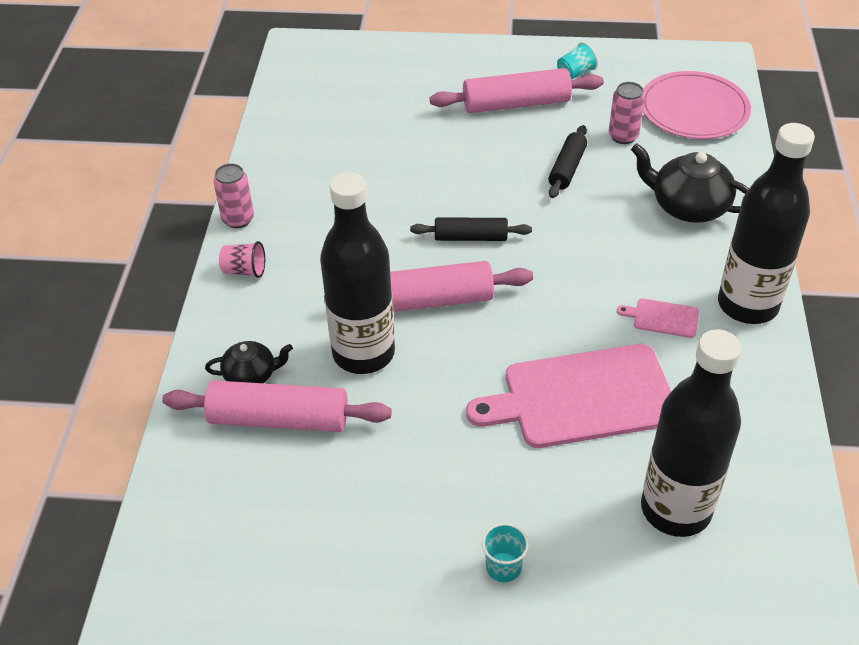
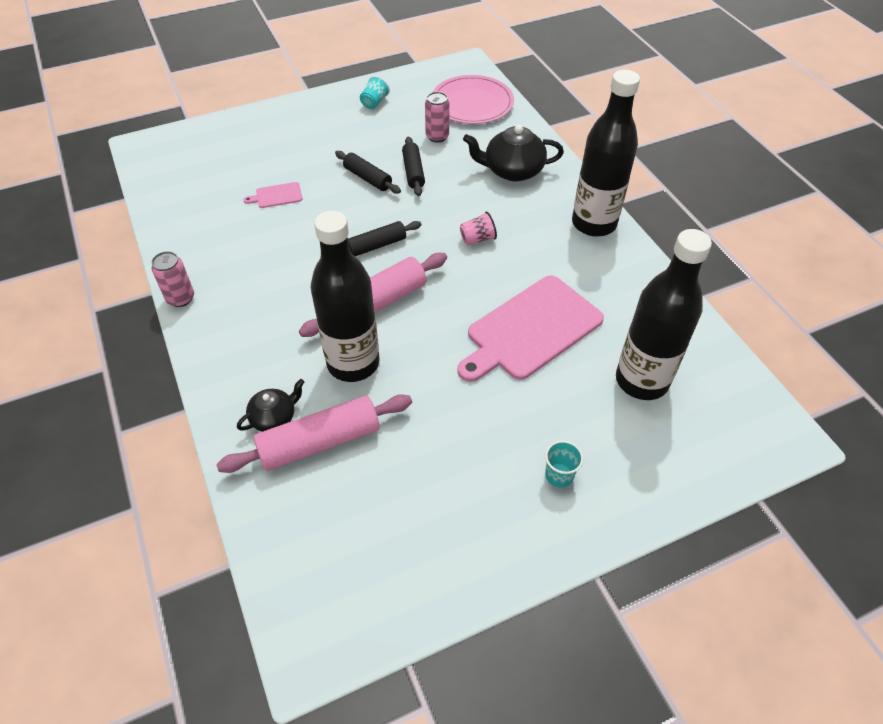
camera: 30 degrees left, 5 degrees up
pink cup [219,241,265,278] -> pink cup moved to [460,212,497,246]
pink rolling pin [430,68,604,113] -> none
pink cutting board [617,299,699,338] -> pink cutting board moved to [244,182,303,208]
none -> black rolling pin [335,151,401,194]

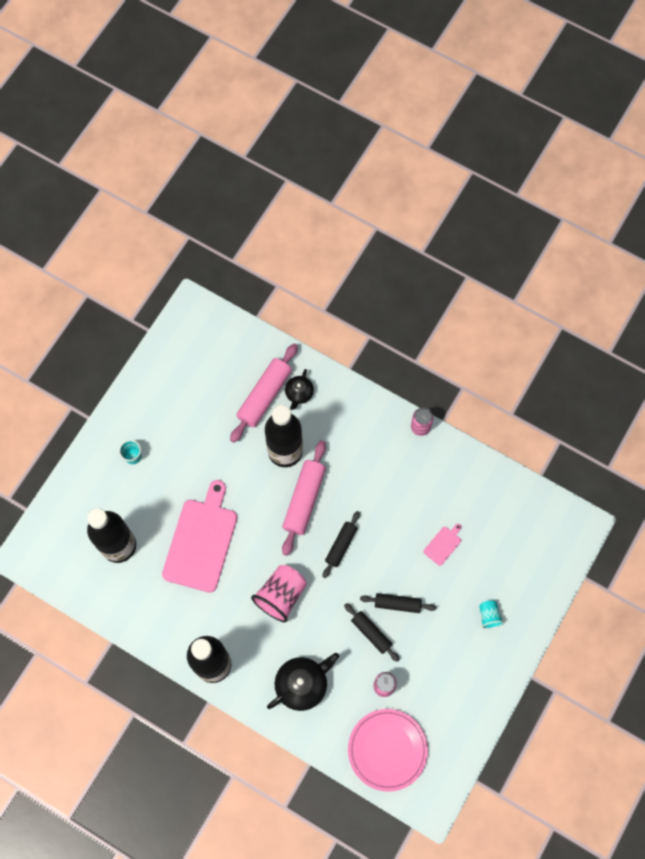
camera: 145 degrees right, 20 degrees up
turquoise cup [360,76,390,109] -> turquoise cup moved to [479,600,504,629]
pink cup [460,212,497,246] -> pink cup [251,565,307,622], size x1.91

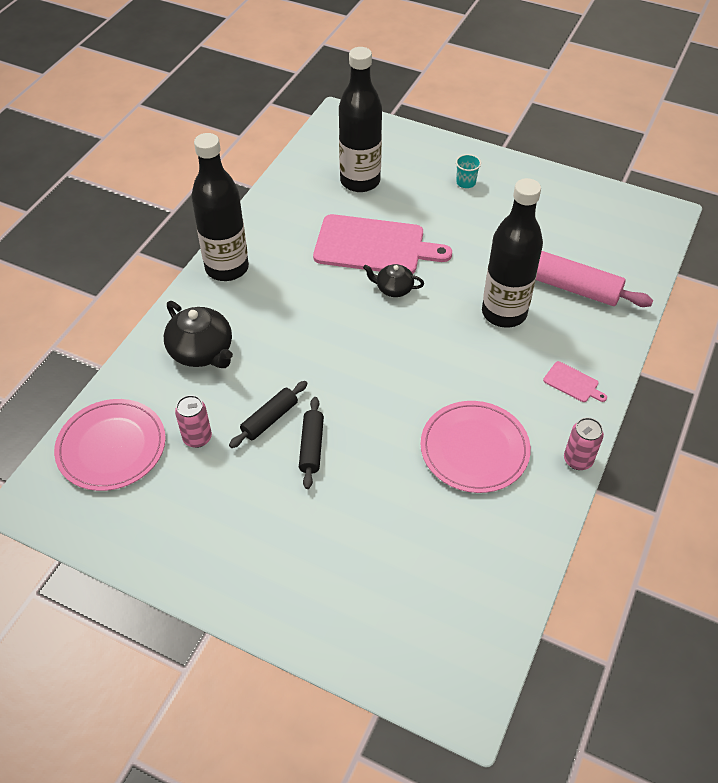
camera: 85 degrees right, 20 degrees down
pink cup [251,565,307,622] -> none
pink rolling pin [282,441,326,556] -> none
black teapot [285,369,314,410] -> black teapot moved to [363,264,424,297]
black rolling pin [323,511,360,578] -> none
pink cutting board [423,524,462,566] -> pink cutting board moved to [543,361,607,402]
turquoise cup [479,600,504,629] -> none
none -> pink plate [420,401,531,493]

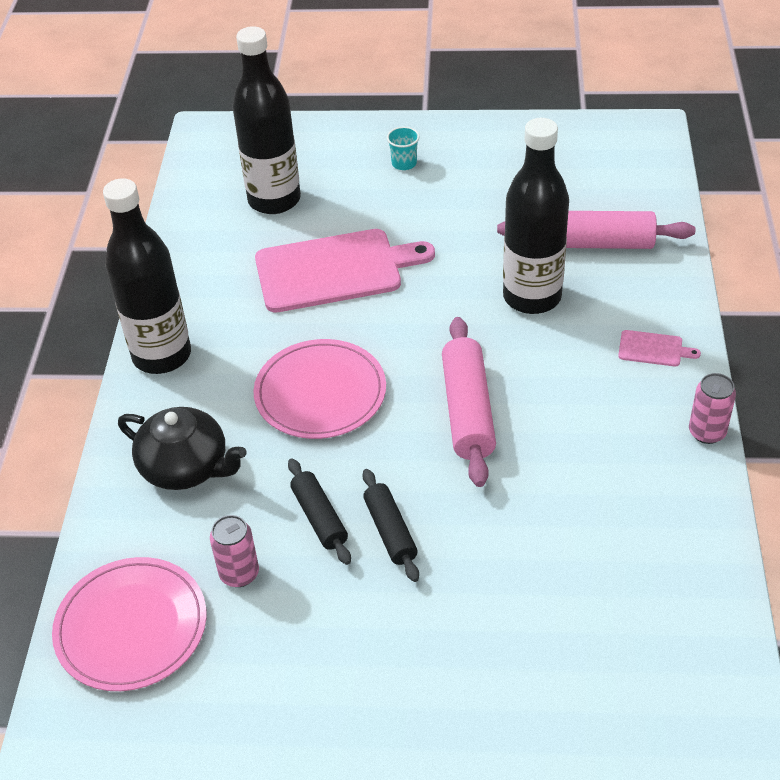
camera: 20 degrees left, 5 degrees down
black rolling pin [229,381,307,448] -> black rolling pin turned 45 degrees counterclockwise [288,458,351,565]
black teapot [363,264,424,297] -> none
pink plate [420,401,531,493] -> pink plate moved to [253,339,386,439]
none -> pink rolling pin [442,317,496,487]

